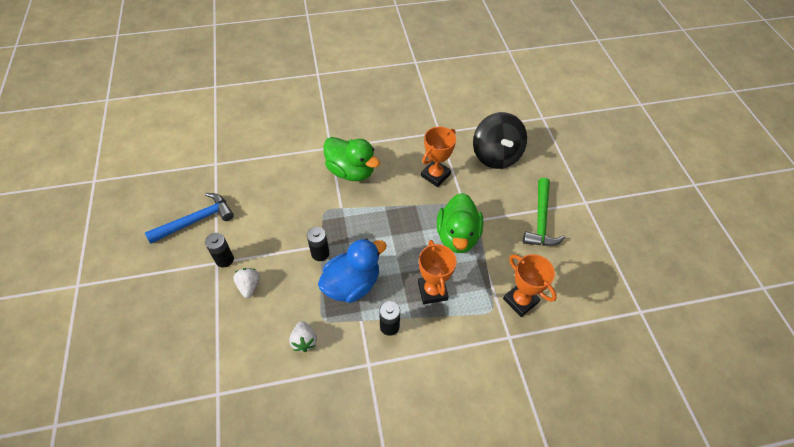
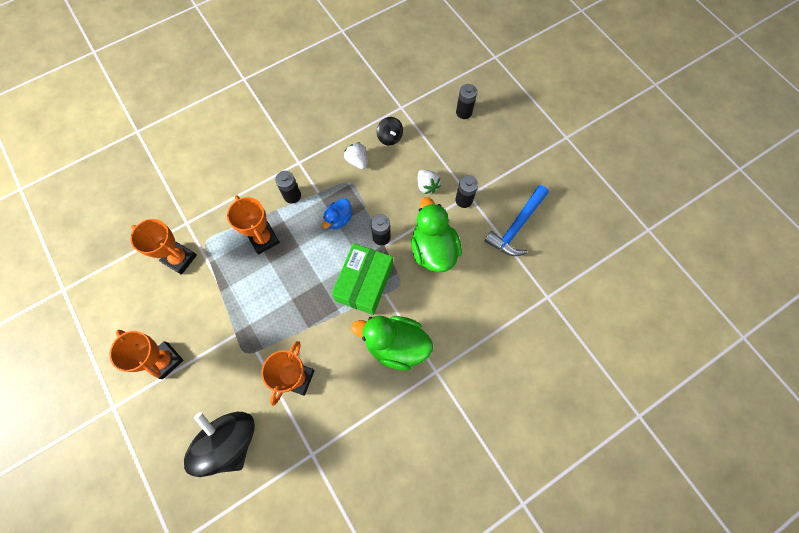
camera: 160 degrees right, 15 degrees up
blue duck [318,238,387,303] -> blue duck [323,198,352,229], size x0.54
green duck [437,193,483,253] -> green duck moved to [411,197,462,272]
green hammer [523,178,565,246] -> orange trophy [109,330,184,379]
none -> green box [331,243,393,315]
none -> black spinning top [377,117,403,145]
none -> black battery [456,84,477,119]

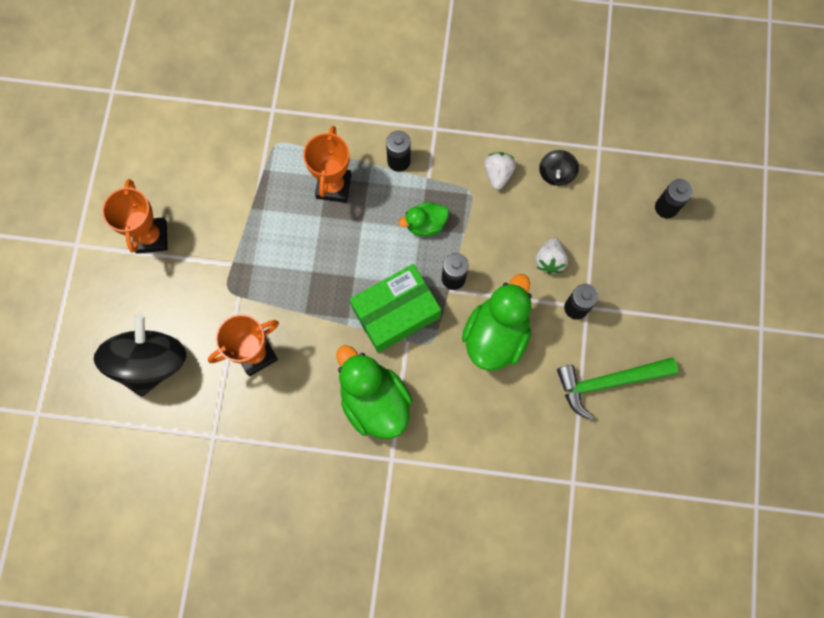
camera: 40 degrees right, 5 degrees up
orange trophy [130,219,197,275] -> none
blue duck [323,198,352,229] -> green duck [399,202,449,236]
blue hammer [484,185,549,256] -> green hammer [557,358,678,420]

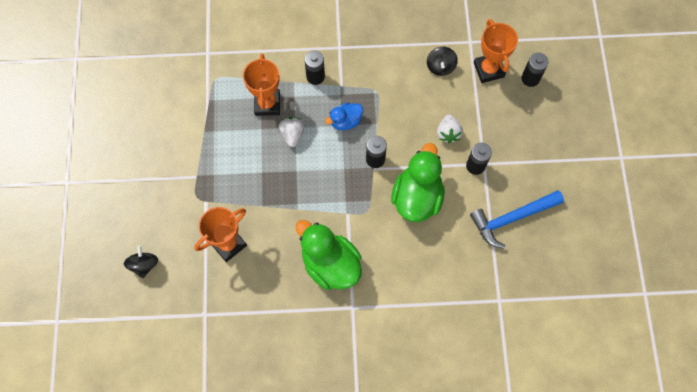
camera: 10 degrees left, 5 degrees down
black spinning top [94,314,186,397] -> black spinning top [124,246,158,278], size x0.48
orange trophy [102,179,168,253] -> orange trophy moved to [474,19,518,83]
green box [350,264,441,353] -> none
green duck [399,202,449,236] -> blue duck [325,103,363,130]
white strawberry [484,152,516,190] -> white strawberry moved to [279,117,304,147]
green hammer [557,358,678,420] -> blue hammer [470,190,564,249]

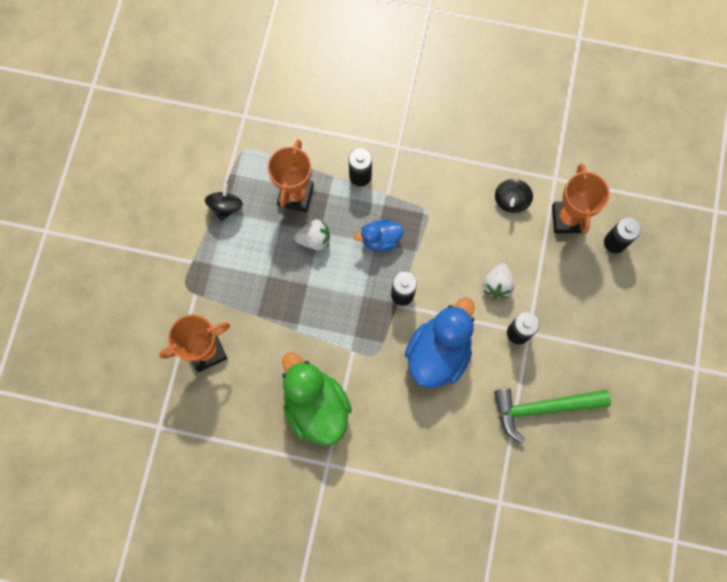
camera: 15 degrees right, 5 degrees up
black spinning top [124,246,158,278] -> black spinning top moved to [205,184,243,221]
white strawberry [279,117,304,147] -> white strawberry turned 75 degrees clockwise [294,219,330,250]
green duck [391,143,445,222] -> blue duck [405,297,475,388]
blue hammer [470,190,564,249] -> green hammer [494,388,611,443]

